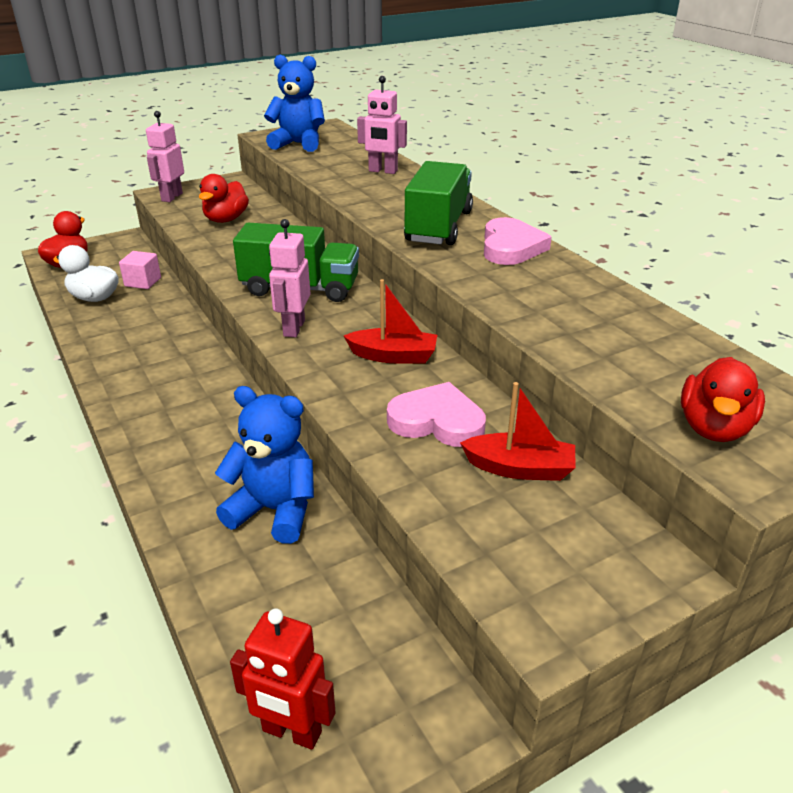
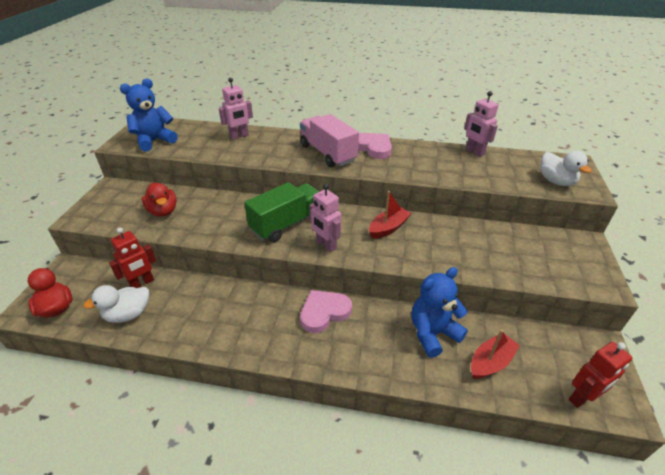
camera: 50 degrees left, 5 degrees up
pink cube [119,251,161,289] -> red robot [109,228,156,288]
pink robot [146,111,184,202] -> pink robot moved to [464,91,499,157]
pink heart [387,382,486,447] -> pink heart moved to [300,290,352,333]
green truck [404,161,473,245] -> pink truck [300,114,359,167]
red boat [460,382,575,481] -> red boat moved to [471,329,520,379]
red duck [681,357,765,442] -> white duck [540,151,592,186]

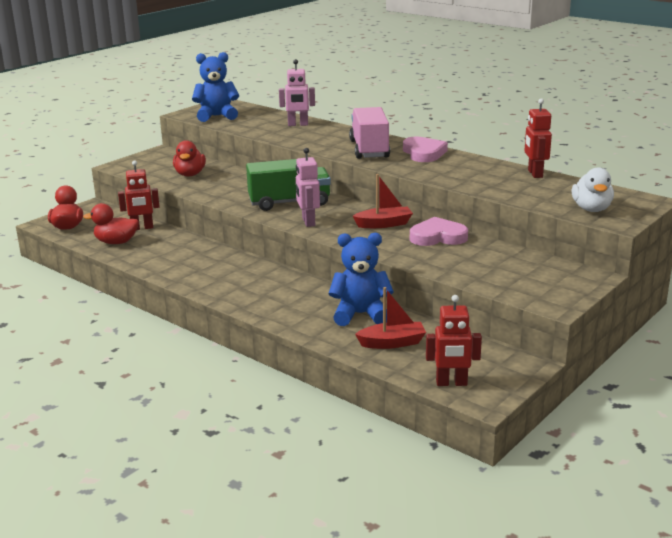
camera: 30 degrees right, 15 degrees down
white duck [83,285,149,323] -> red duck [83,203,139,244]
pink heart [300,290,352,333] -> pink heart moved to [410,217,468,246]
pink robot [464,91,499,157] -> red robot [524,98,552,178]

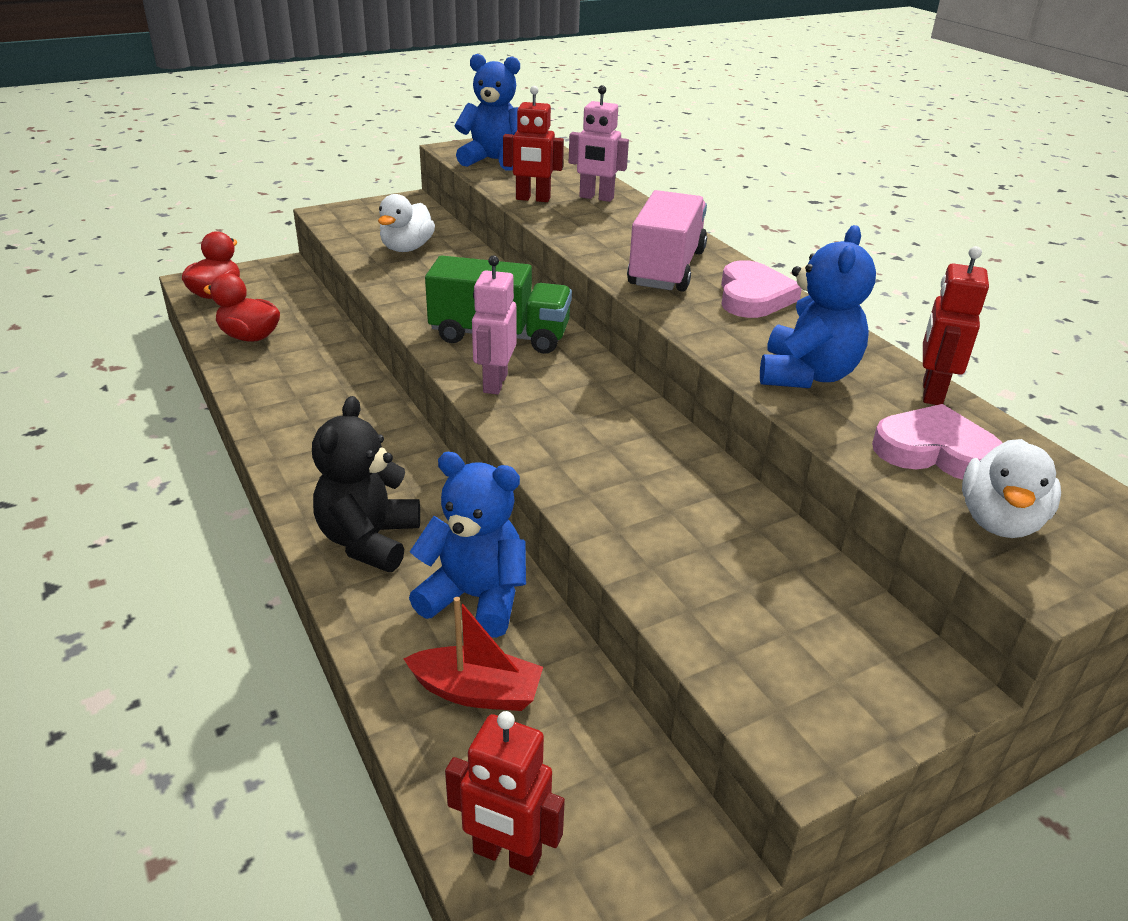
camera: 20 degrees right, 10 degrees up
red robot [118,160,160,230] -> red robot moved to [503,86,564,202]
red duck [173,140,206,177] -> white duck [378,194,435,252]
red boat [353,174,413,228] -> none
pink heart [410,217,468,246] -> pink heart moved to [872,404,1002,480]
none -> black teddy bear [312,396,420,572]
none -> blue teddy bear [760,225,876,388]

